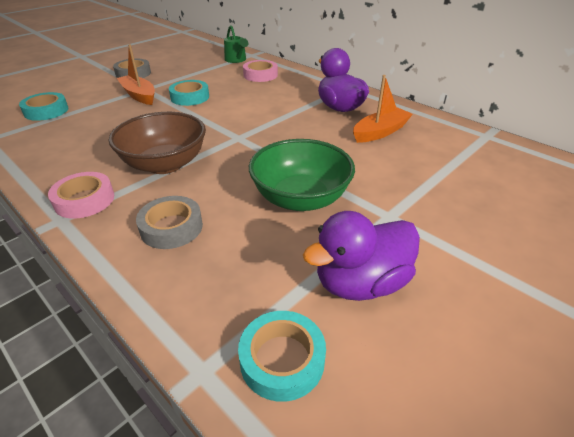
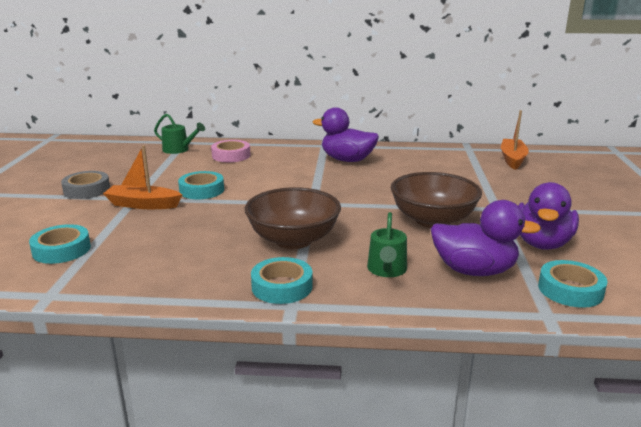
camera: 40 degrees left, 15 degrees down
pink tape [48,172,114,219] -> turquoise tape [251,257,313,304]
grey tape [136,196,203,249] -> green watering can [367,212,407,277]
green bowl [249,139,355,211] -> brown bowl [391,172,482,228]
orange boat [353,75,413,143] -> orange boat moved to [501,110,529,170]
none -> purple duck [431,200,541,276]

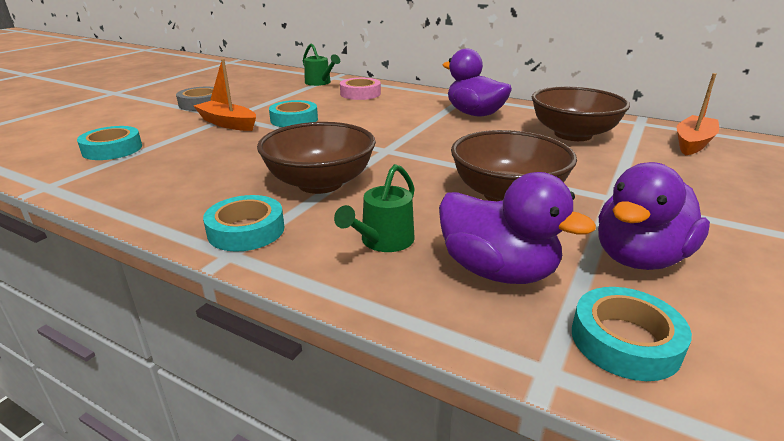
camera: 25 degrees right, 5 degrees up
none -> brown bowl [532,87,630,141]

